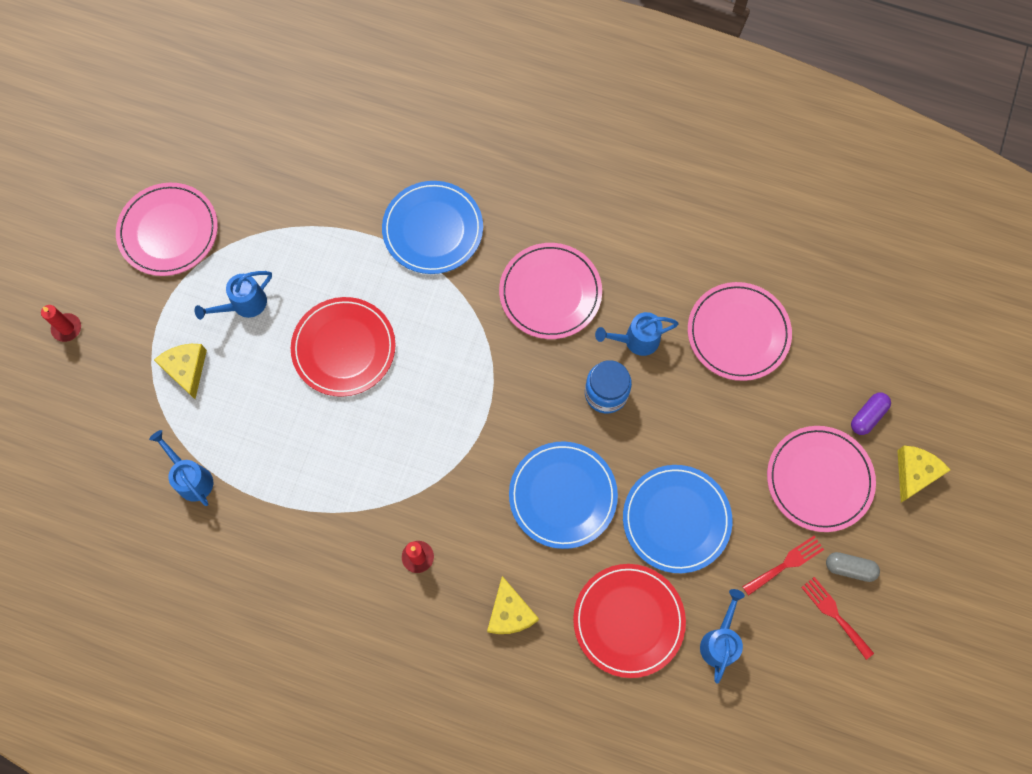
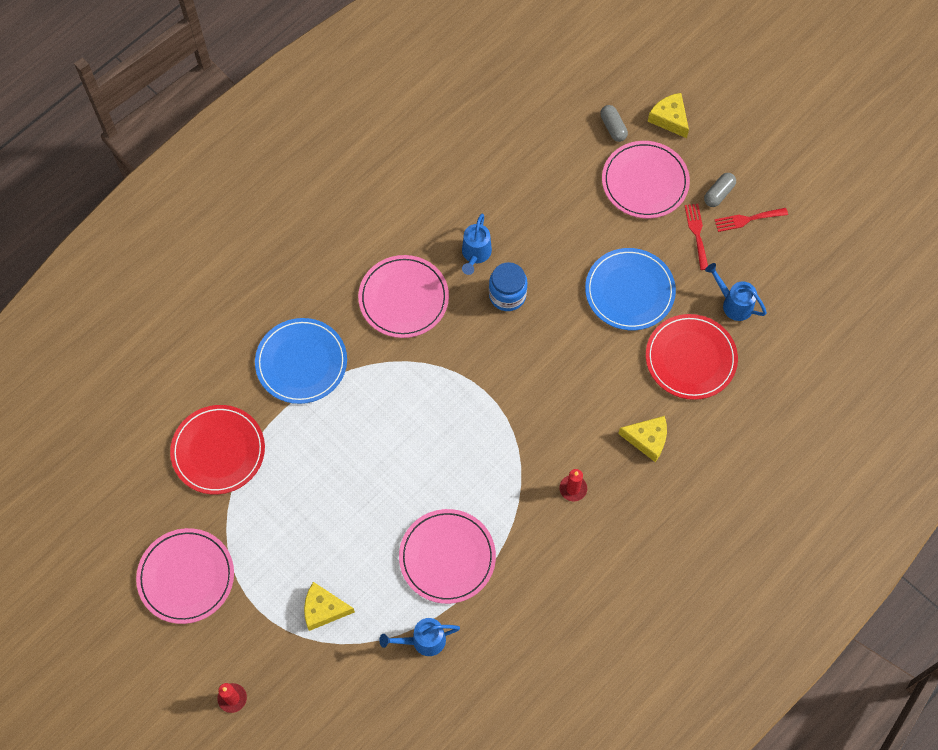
camera: 65 degrees left, 5 degrees down
blue watering can [195,271,272,320] -> none
red plate [291,297,396,397] -> red plate moved to [170,405,265,494]
blue plate [509,441,618,549] -> none
pink plate [688,282,792,381] -> pink plate moved to [399,509,496,604]
purple capsule [851,393,891,435] -> grey capsule [600,105,628,142]

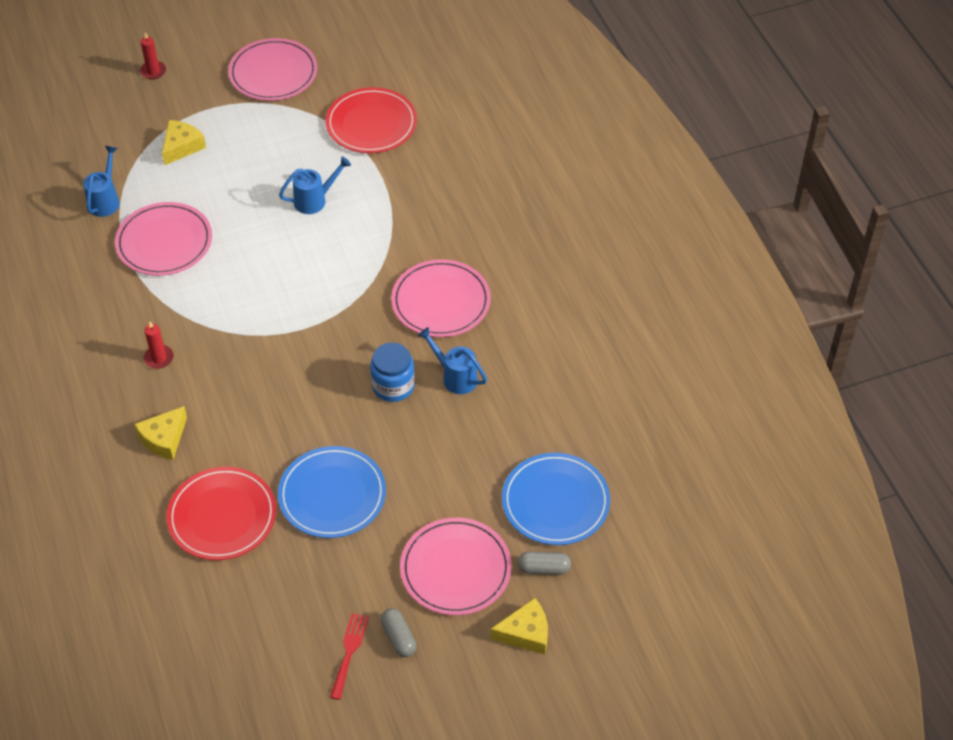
camera: 115 degrees right, 15 degrees down
blue plate [255,318,347,404] -> blue plate moved to [502,453,610,545]
red fork [685,204,708,270] -> none
blue watering can [705,263,767,321] -> blue watering can moved to [279,156,351,214]

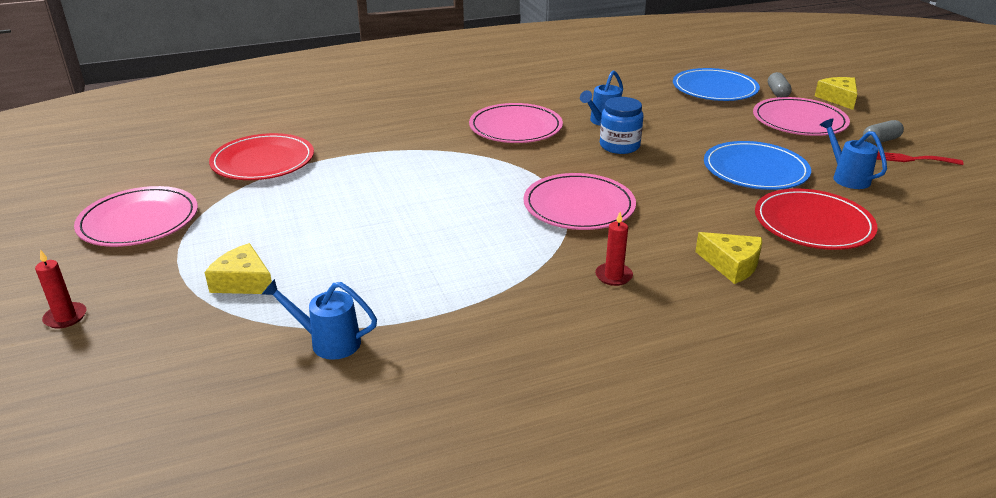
camera: 90 degrees left, 20 degrees down
pink plate [115,202,212,276] -> pink plate moved to [523,173,636,230]
blue watering can [279,156,351,214] -> blue watering can moved to [820,118,887,189]

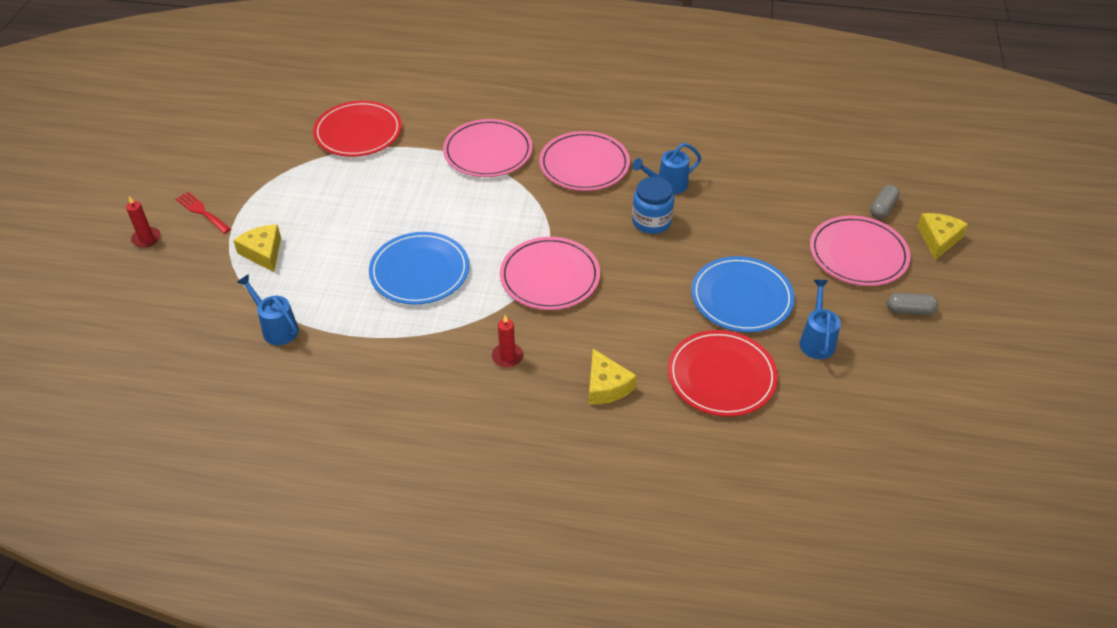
camera: 30 degrees right, 15 degrees up
pink plate [74,186,198,247] -> pink plate moved to [443,119,533,177]
blue plate [673,68,760,101] -> blue plate moved to [369,232,469,305]
red fork [876,152,964,165] -> red fork moved to [176,192,231,234]

